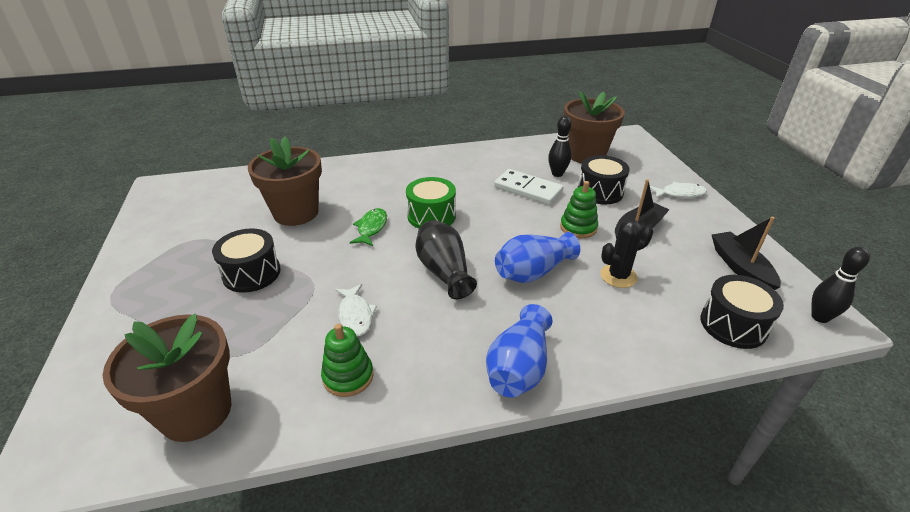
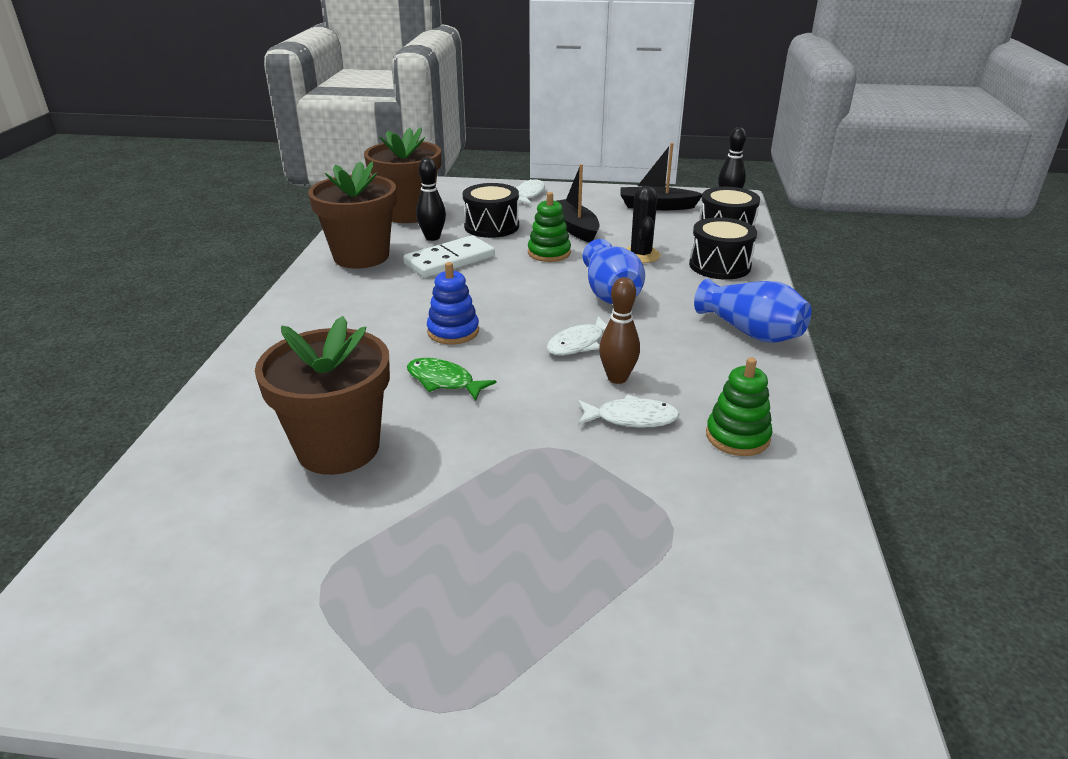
camera: 70 degrees left, 5 degrees down
brown flower pot [103,314,231,442] -> brown flower pot moved to [308,161,396,269]
black drum [212,228,281,293] -> black drum moved to [689,217,757,280]
green drum [406,177,456,228] -> blue stacking toy [427,262,479,345]
black vase [416,220,477,299] -> white fish [547,316,608,356]
none -> brown bowling pin [599,277,640,384]

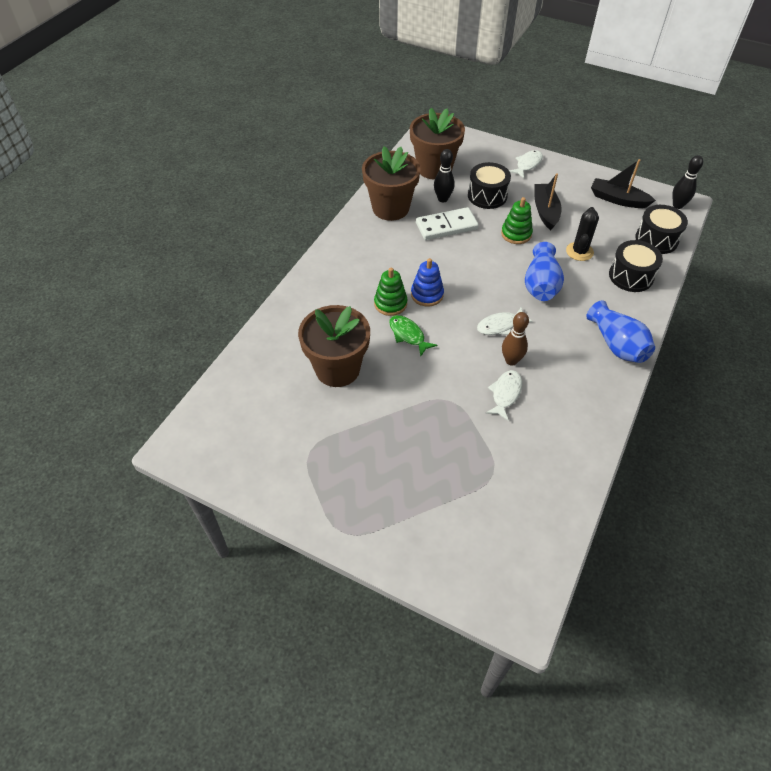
camera: 20 degrees right, 20 degrees up
white fish [578,395,680,428] -> white fish turned 90 degrees counterclockwise [485,370,522,421]
green stacking toy [706,357,773,456] -> green stacking toy moved to [374,268,407,316]

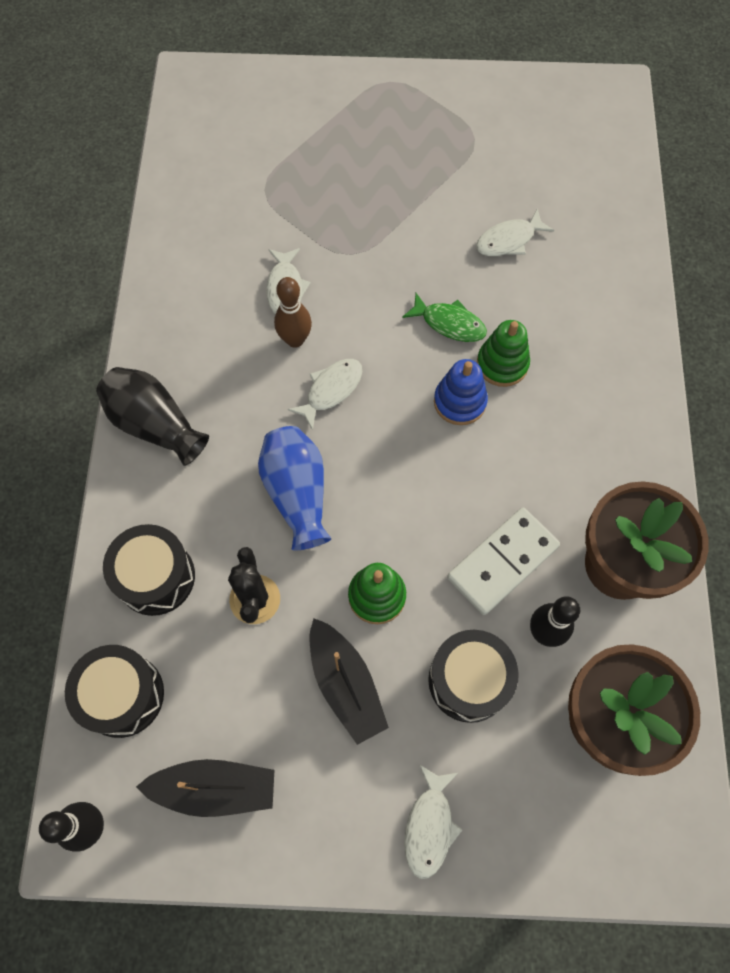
camera: 155 degrees right, 15 degrees up
brown flower pot [298,305,370,387] -> white fish [476,208,554,256]
blue vase [586,300,655,363] -> black vase [96,367,209,466]

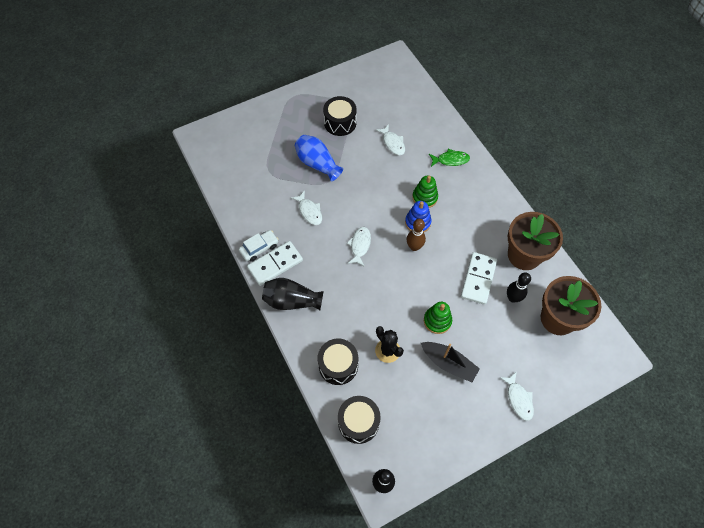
camera: 30 degrees left, 5 degrees down
black boat [136,759,274,817] -> none
blue vase [258,426,331,551] -> blue vase moved to [295,135,343,181]
brown bowling pin [274,277,312,348] -> brown bowling pin moved to [407,219,426,251]
green fish [402,293,487,342] -> green fish moved to [429,149,470,167]
black drum [428,630,519,723] -> black drum moved to [323,96,357,136]
white fish [476,208,554,256] -> white fish turned 60 degrees counterclockwise [376,124,405,155]
none -> white car [239,230,279,262]
none -> white domino [247,241,303,286]

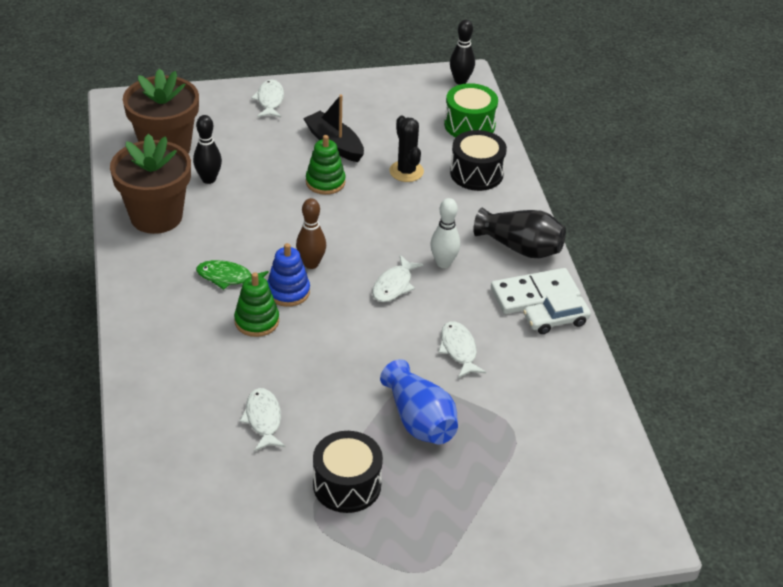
camera: 165 degrees left, 20 degrees down
black drum [338,396,381,444] -> green drum [444,83,498,137]
green fish [429,149,470,167] -> green fish moved to [196,260,269,290]
white domino [461,252,497,305] -> none
none -> white bowling pin [430,198,460,268]

